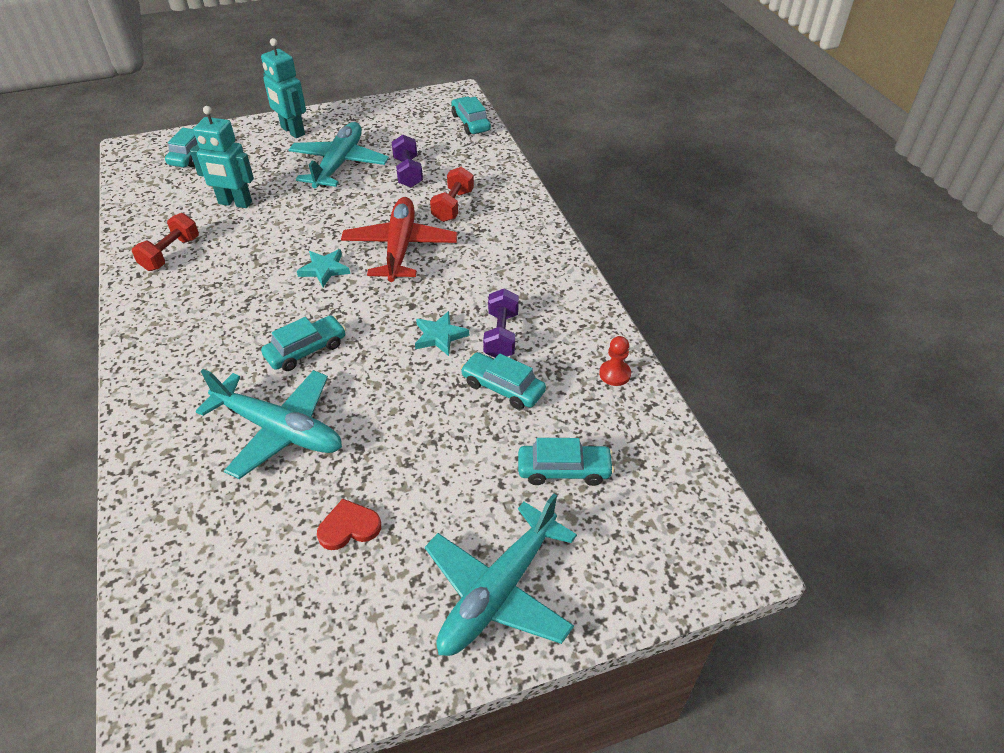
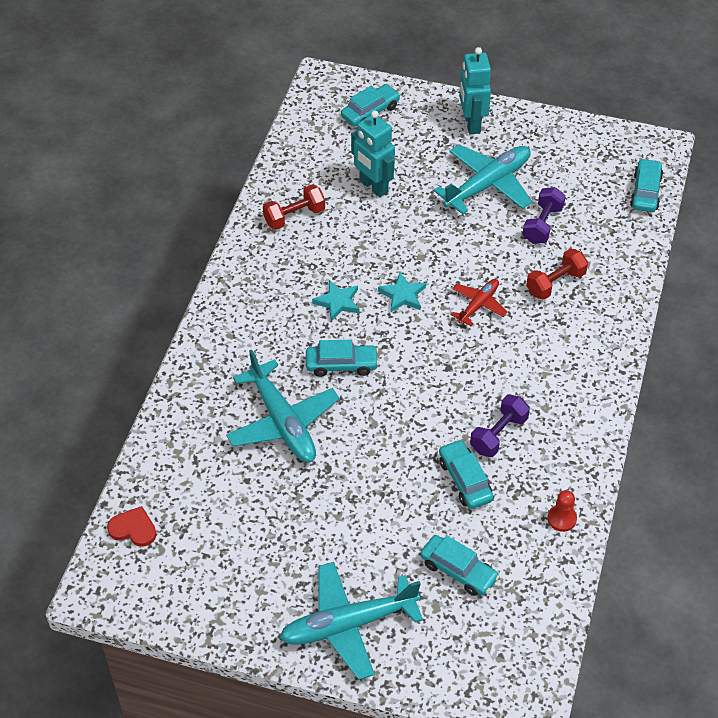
camera: 35 degrees right, 5 degrees up
red heart [317,499,381,550] -> red heart moved to [107,506,156,547]
red plane [341,197,458,282] -> red plane [451,279,508,326], size x0.55
turquoise star [415,311,469,356] -> turquoise star moved to [312,280,360,322]

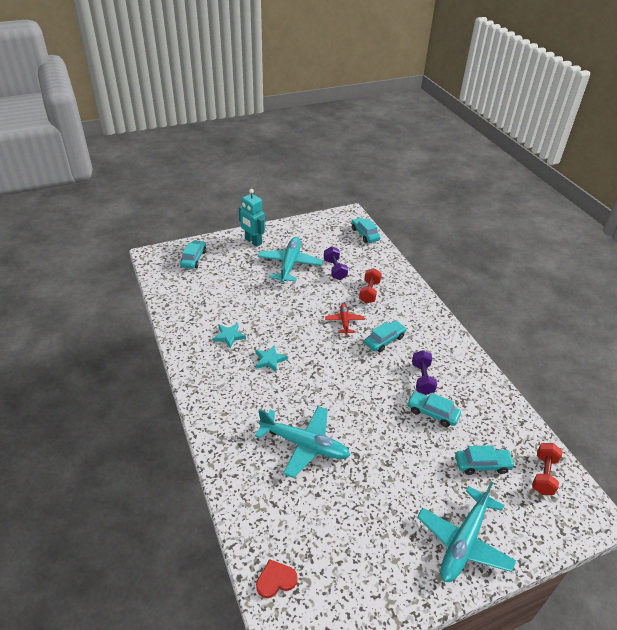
camera: 40 degrees left, 10 degrees down
red dumbbell [263,185,325,230] -> red dumbbell moved to [532,443,562,495]
turquoise car [306,340,379,377] -> turquoise car moved to [364,321,407,352]
turquoise robot [351,111,395,197] -> none
turquoise star [378,272,426,313] -> turquoise star moved to [213,323,246,348]
red pawn [547,490,577,532] -> none

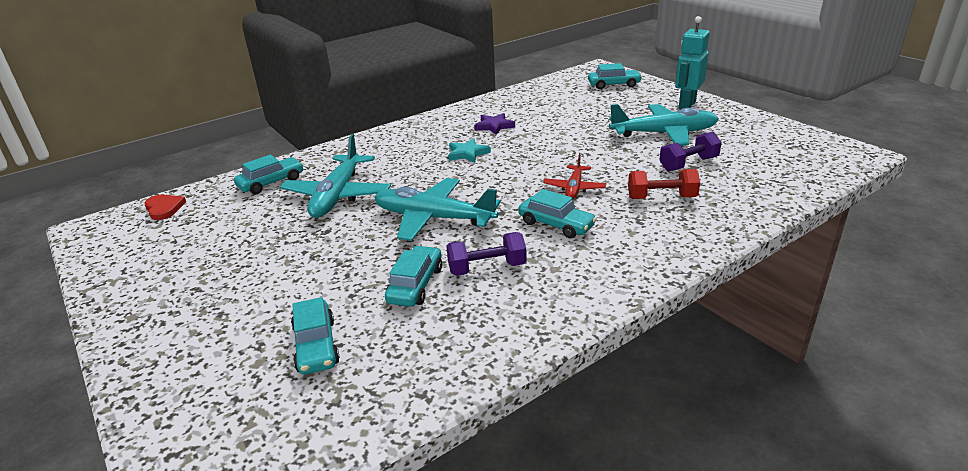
camera: 80 degrees right, 10 degrees down
turquoise star [213,323,246,348] -> purple star [474,113,515,135]
red plane [325,303,365,335] -> red plane turned 120 degrees clockwise [543,154,606,200]
turquoise car [351,217,380,243] -> turquoise car moved to [234,155,304,194]
turquoise plane [417,481,516,582] -> turquoise plane moved to [374,178,501,241]
red dumbbell [532,443,562,495] -> none

